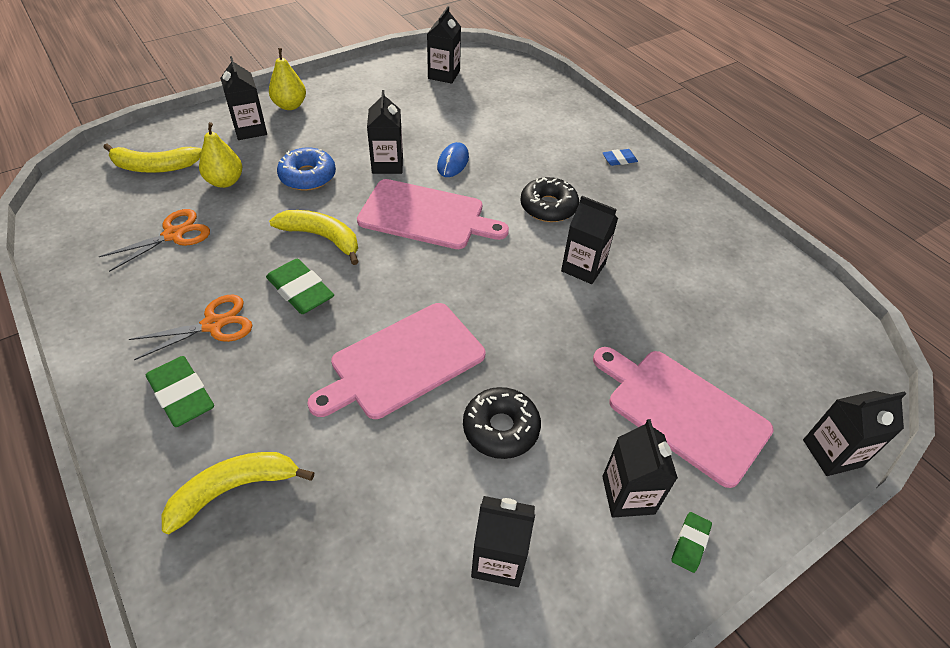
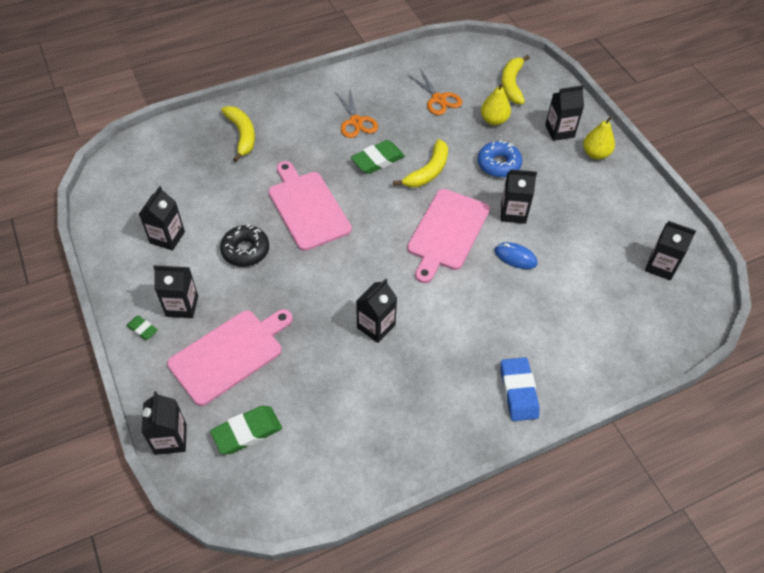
camera: 100 degrees right, 5 degrees up
green eraser [146,356,214,427] -> green eraser moved to [210,406,282,454]
black donut [520,177,579,222] -> none
blue eraser [603,149,638,166] -> blue eraser [500,357,539,421], size x1.83

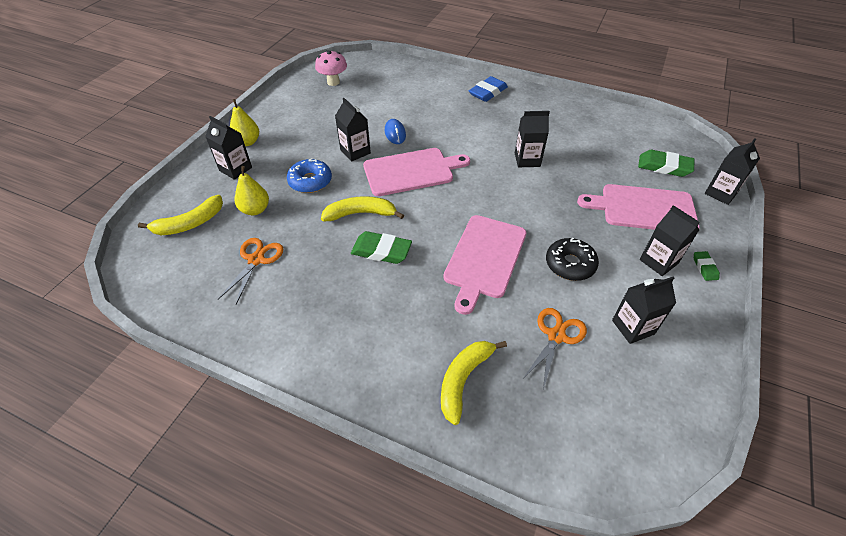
camera: 130 degrees left, 5 degrees down
orange scissors [336,90,378,138] -> orange scissors moved to [524,308,587,389]
black carton [645,221,696,280] -> pink mushroom [315,50,347,86]

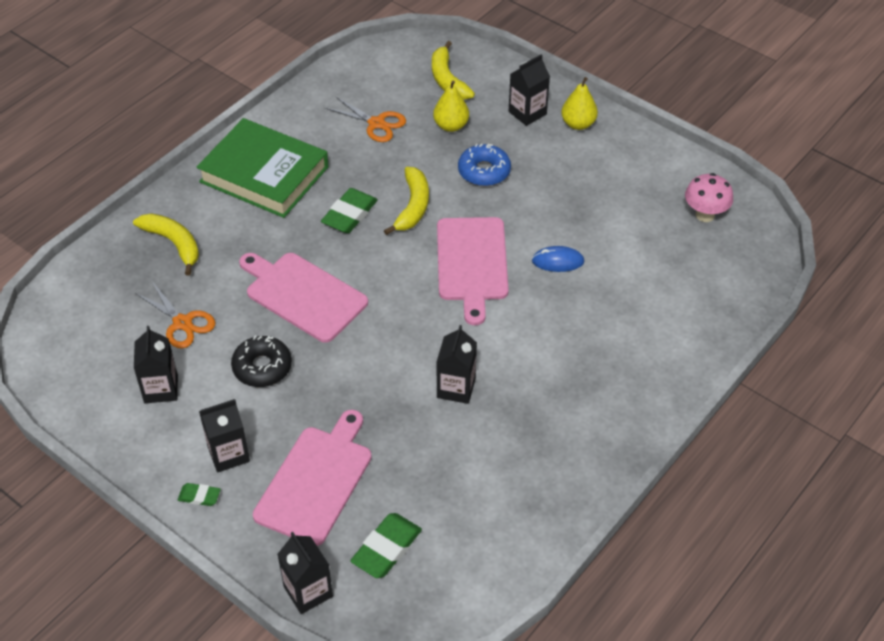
camera: 105 degrees right, 0 degrees up
black carton [335,98,371,162] -> none
blue eraser [469,76,508,102] -> none
none -> green book [196,118,329,218]

